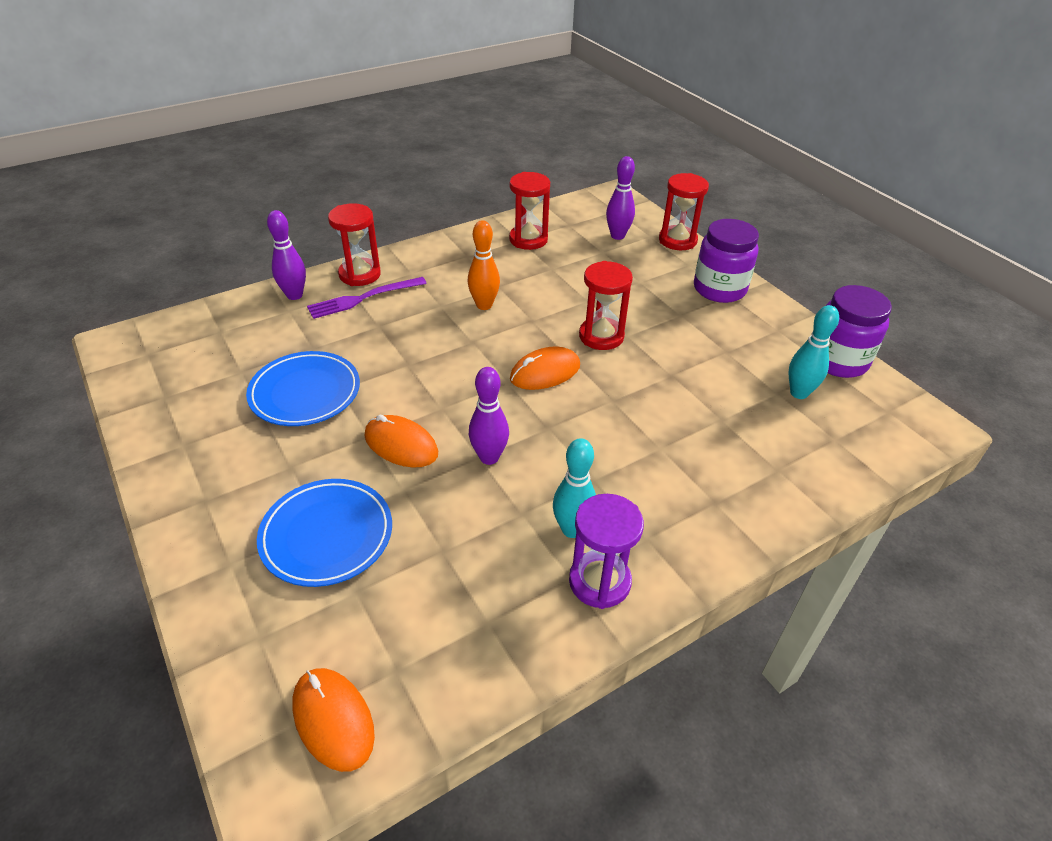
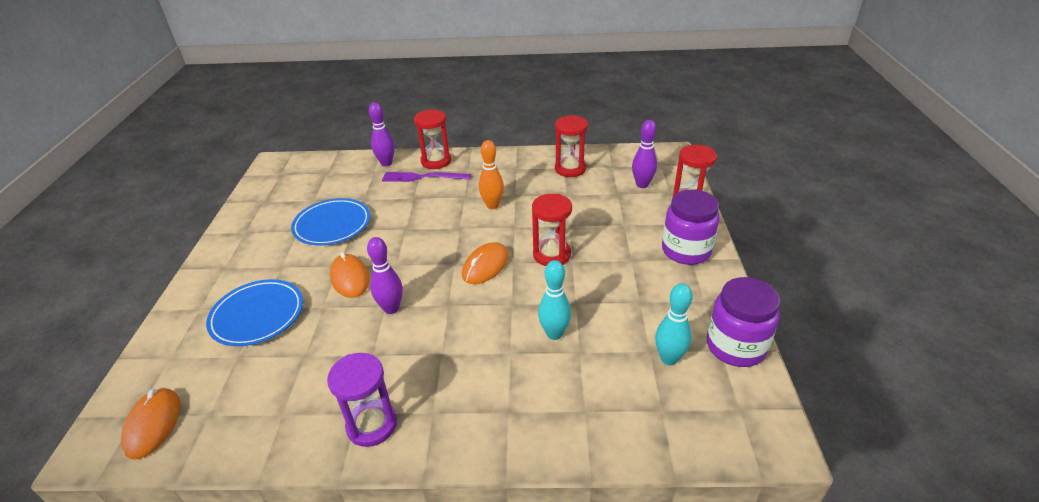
camera: 35 degrees right, 5 degrees down
orange mouse [510,346,580,390] -> orange mouse turned 60 degrees counterclockwise [462,242,509,284]
turquoise bowling pin [553,438,596,538] -> turquoise bowling pin moved to [538,260,571,340]

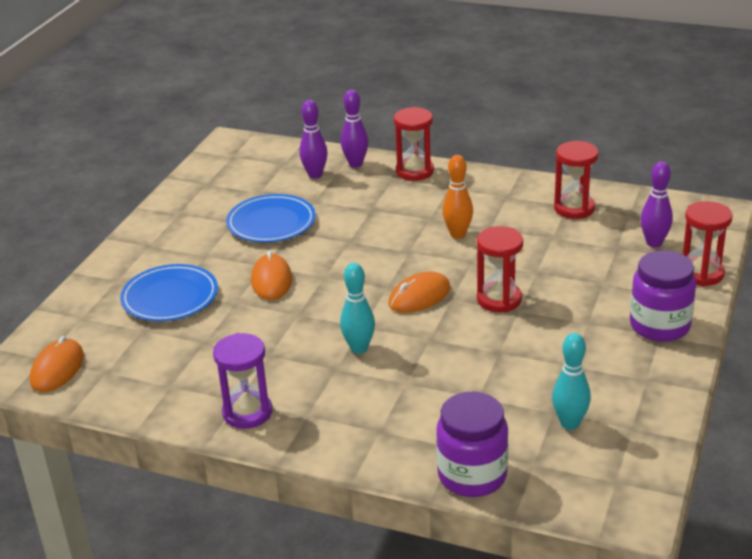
camera: 20 degrees right, 5 degrees down
purple bowling pin [367,237,403,314] -> purple bowling pin moved to [299,100,328,179]
purple fork [382,172,471,182] -> none
turquoise bowling pin [538,260,571,340] -> turquoise bowling pin moved to [340,263,375,354]
purple jar [707,277,780,367] -> purple jar moved to [436,392,509,497]

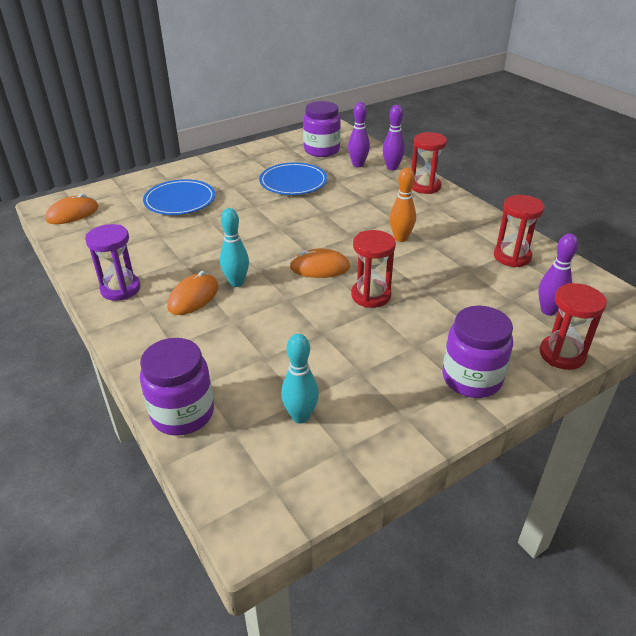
camera: 35 degrees right, 5 degrees up
orange mouse [251,250,292,300] -> orange mouse moved to [167,271,218,315]
none -> purple jar [303,101,341,157]

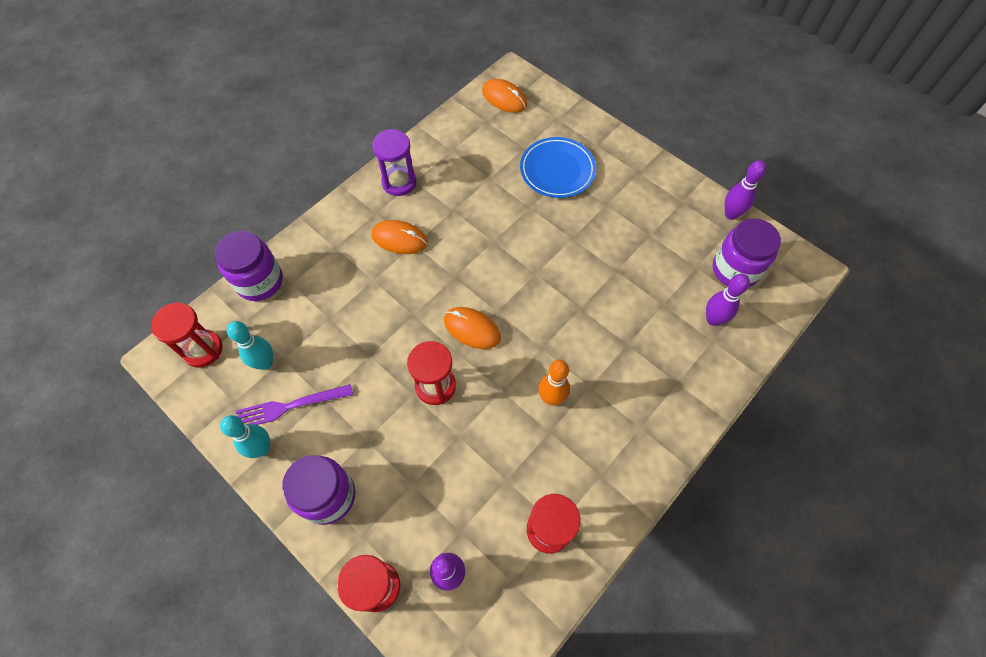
camera: 75 degrees right, 25 degrees up
turquoise bowling pin [220,208,249,287] -> turquoise bowling pin moved to [220,415,270,458]
blue plate [259,162,327,195] -> none
orange mouse [290,249,350,278] -> orange mouse turned 45 degrees counterclockwise [444,307,501,349]
purple bowling pin [383,105,405,170] -> purple bowling pin moved to [725,160,766,220]
red hourglass [411,132,447,194] -> red hourglass moved to [151,302,222,368]
none -> purple fork [236,384,353,425]

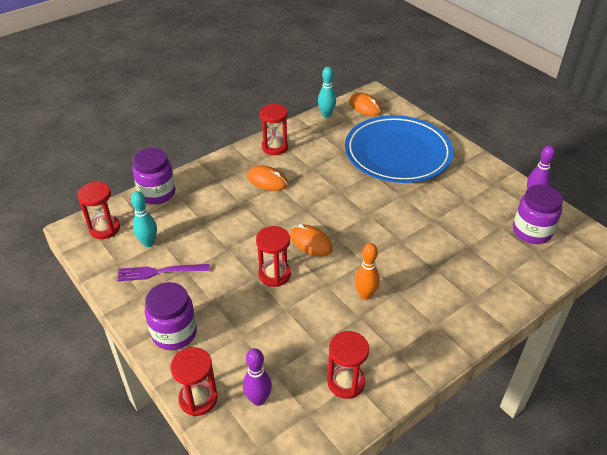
camera: 10 degrees right, 20 degrees down
turquoise bowling pin [220,415,270,458] -> turquoise bowling pin moved to [318,66,336,117]
purple hourglass [372,129,417,196] -> red hourglass [260,103,288,155]
blue plate [520,137,596,198] -> blue plate [345,115,454,183], size x1.81
purple bowling pin [706,274,750,326] -> none

